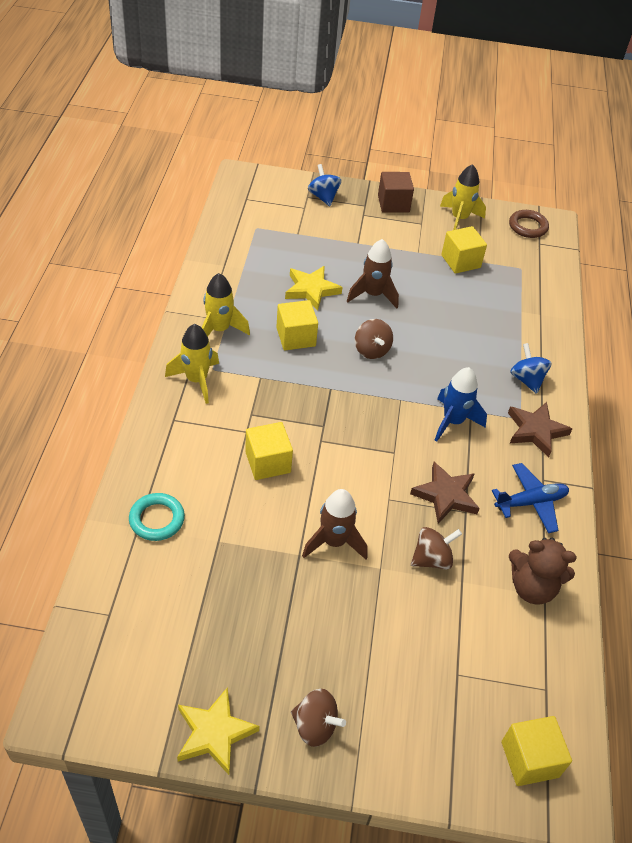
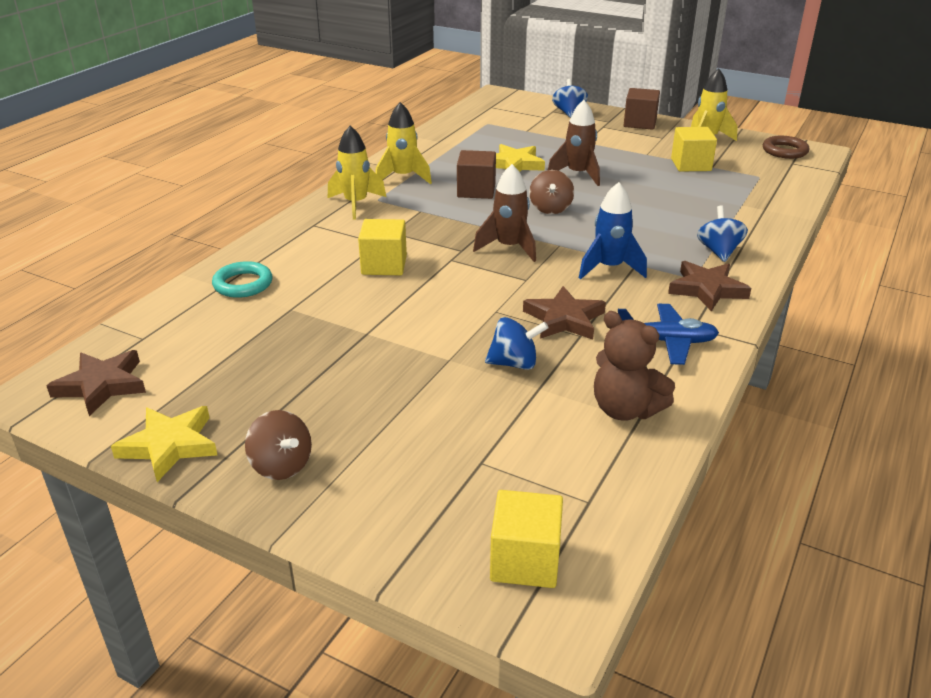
camera: 25 degrees right, 15 degrees down
yellow cube [276,300,318,350] -> brown cube [457,150,496,199]
brown rocket [302,489,368,559] -> brown rocket moved to [473,164,536,262]
brown spinning top [411,527,462,570] -> blue spinning top [485,317,549,370]
none -> brown star [46,350,146,416]

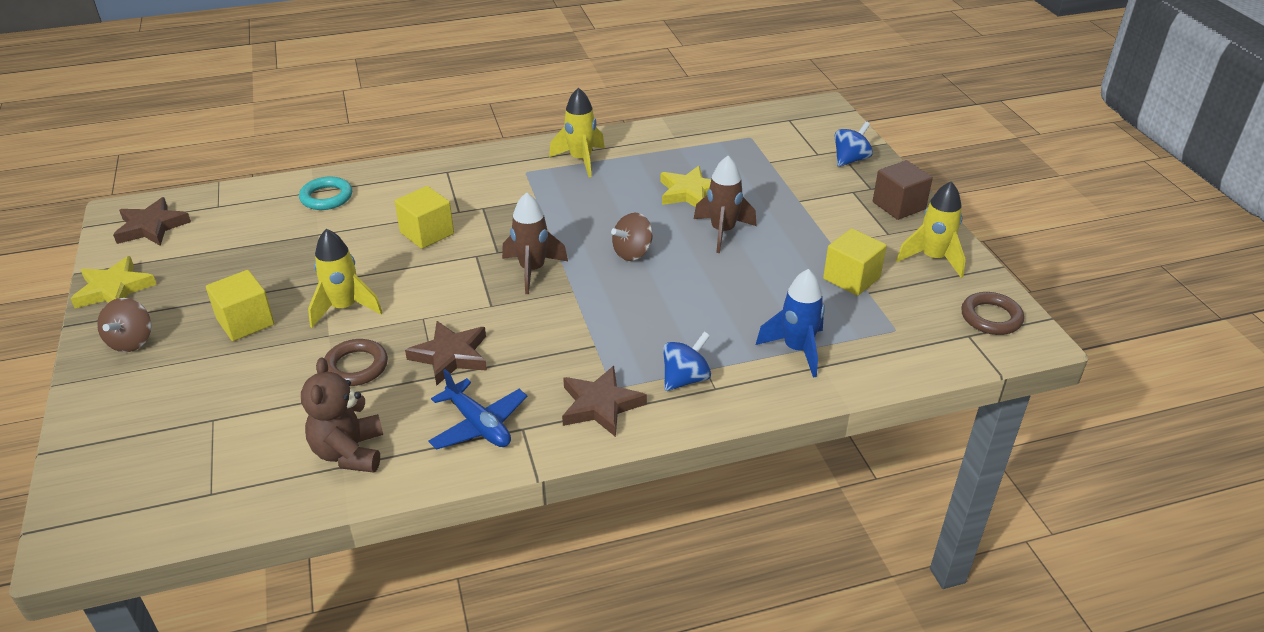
camera: 45 degrees right, 5 degrees up
yellow rocket [328,126,386,220] -> yellow rocket moved to [308,229,383,328]
brown cube [457,150,496,199] -> none
blue spinning top [485,317,549,370] -> brown ring [324,339,388,386]
yellow cube [490,490,563,588] -> yellow cube moved to [206,270,274,341]
blue rocket [579,182,647,279] -> blue rocket moved to [756,269,825,378]

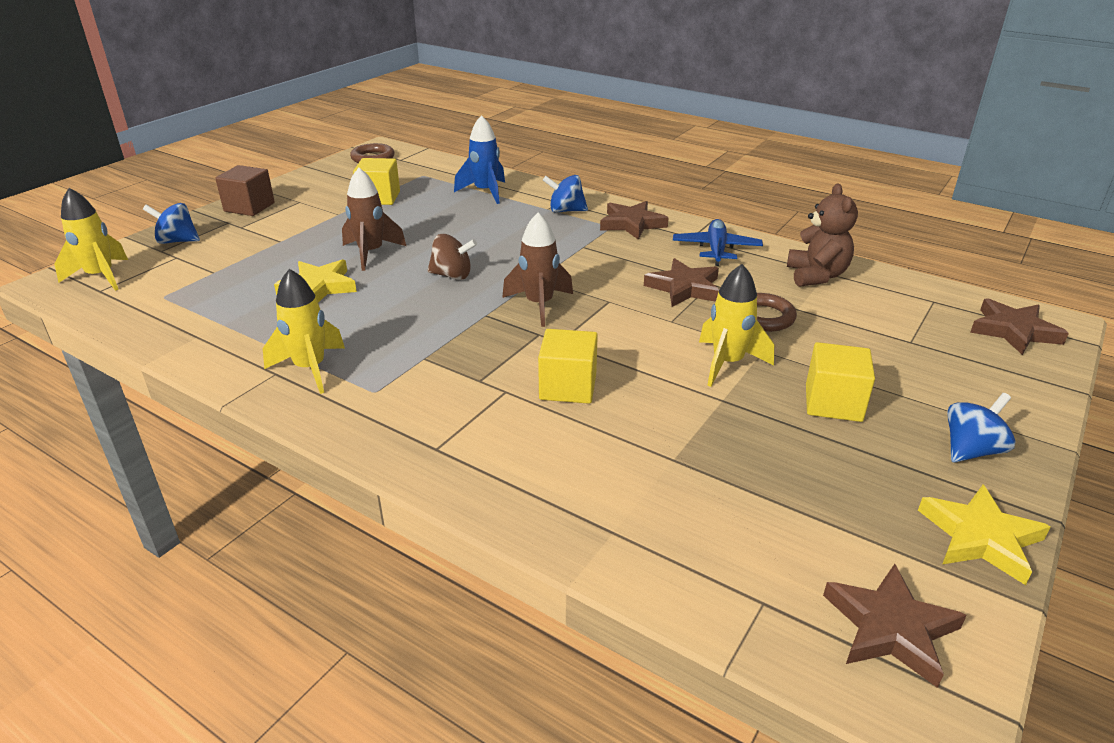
camera: 130 degrees left, 5 degrees down
brown spinning top [97,298,152,352] -> blue spinning top [947,393,1015,463]
turquoise ring [299,177,352,210] -> none
brown teddy bear [301,358,383,473] -> brown teddy bear turned 45 degrees counterclockwise [787,184,858,287]
yellow rocket [896,181,966,278] -> yellow rocket moved to [54,188,128,291]
none -> brown star [970,298,1069,355]

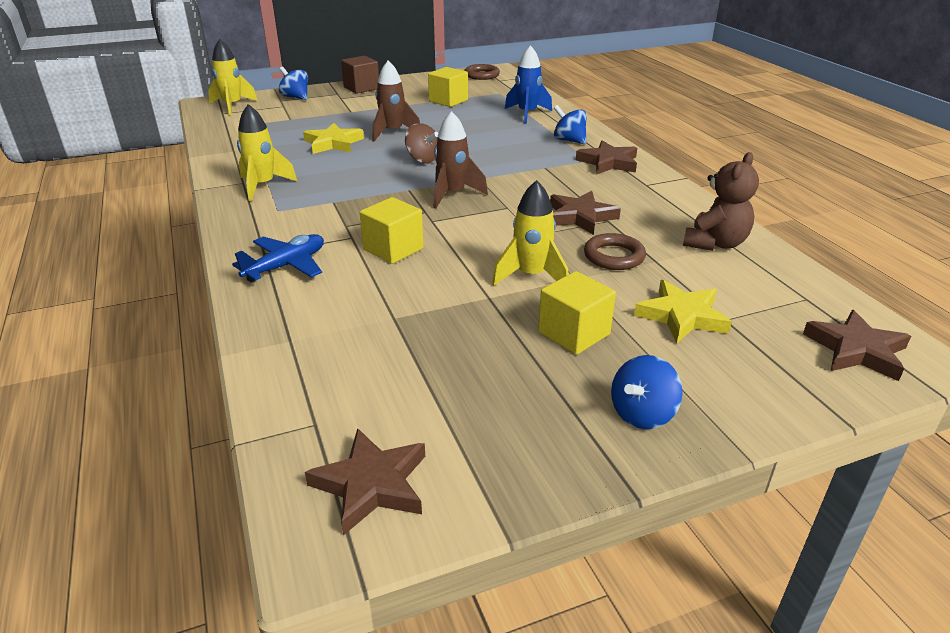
camera: 35 degrees right, 0 degrees up
blue plane [673,219,763,266] -> blue plane moved to [232,234,324,283]
yellow star [918,485,1050,585] -> yellow star moved to [634,280,732,344]
blue spinning top [947,393,1015,463] -> blue spinning top turned 135 degrees clockwise [611,355,683,429]

